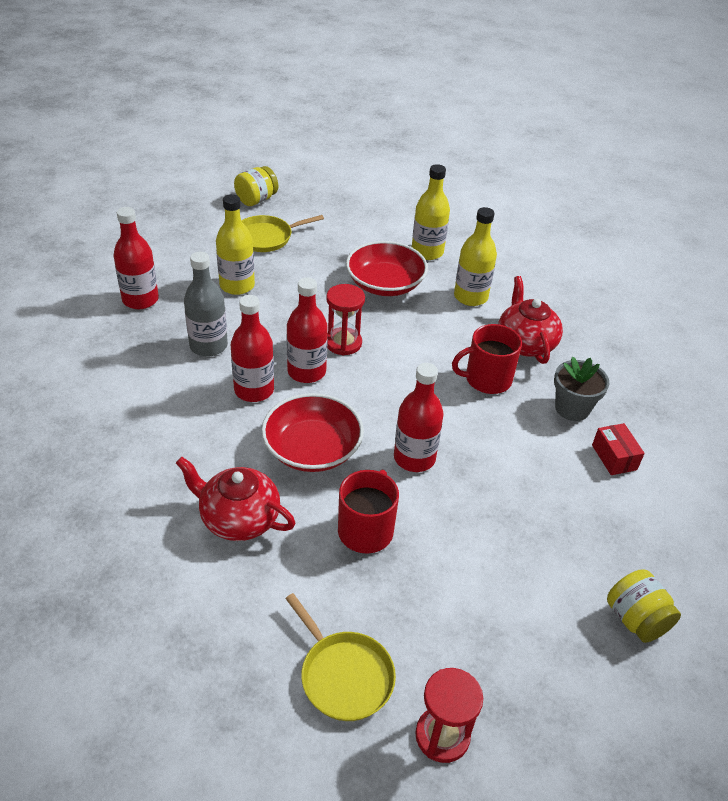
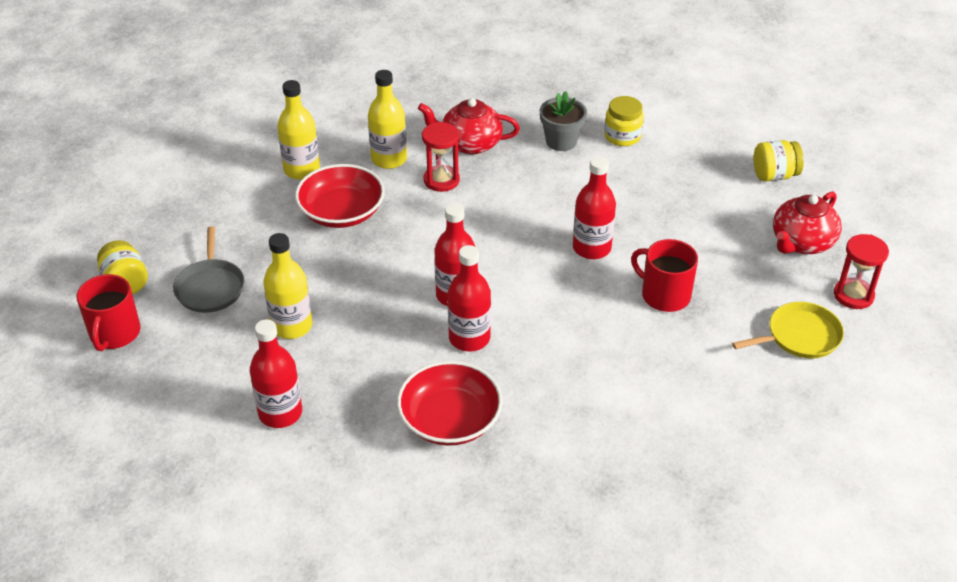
camera: 70 degrees left, 0 degrees up
red teapot [176,457,296,541] -> red teapot moved to [773,191,842,254]
grey bottle [184,252,228,357] -> none
yellow pan [241,215,324,252] -> grey pan [173,226,245,313]
red bowl [262,393,364,472] -> red bowl moved to [397,361,503,446]
red hourglass [326,284,365,356] -> red hourglass moved to [422,122,460,192]
red mug [452,324,522,394] -> red mug moved to [76,274,140,351]
red box [592,423,645,475] -> yellow jar [604,96,644,146]

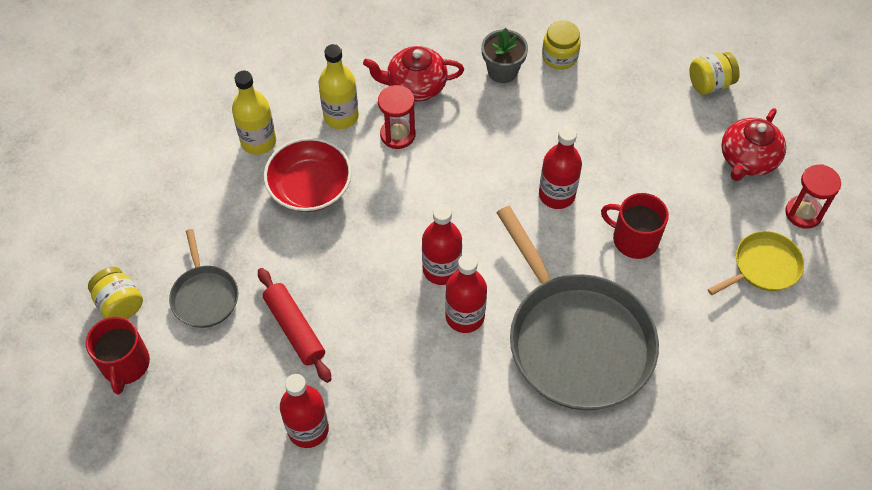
camera: 10 degrees left, 15 degrees up
yellow bottle [263,233,312,339] -> red rolling pin [258,268,331,383]
red bowl [397,361,503,446] -> none
none -> grey pan [496,206,659,410]

